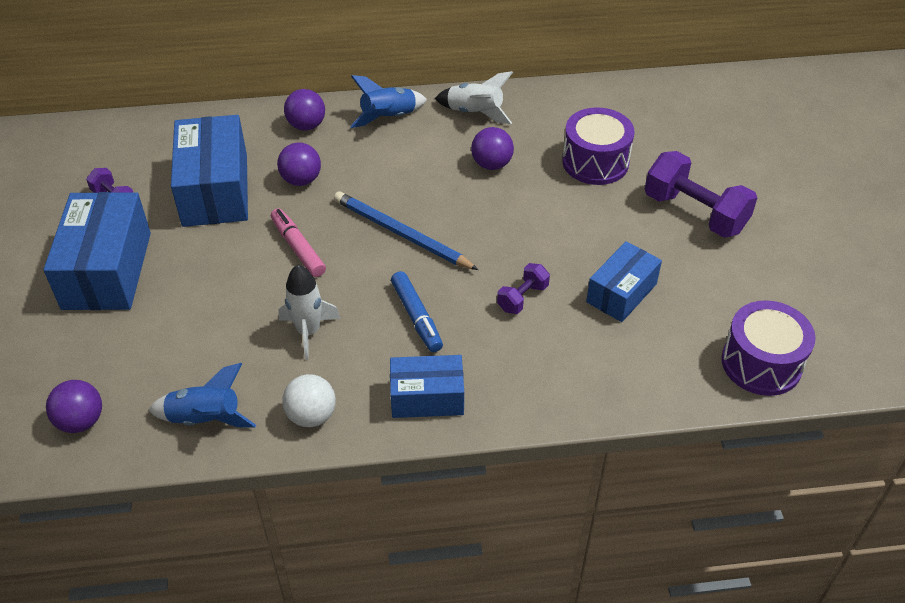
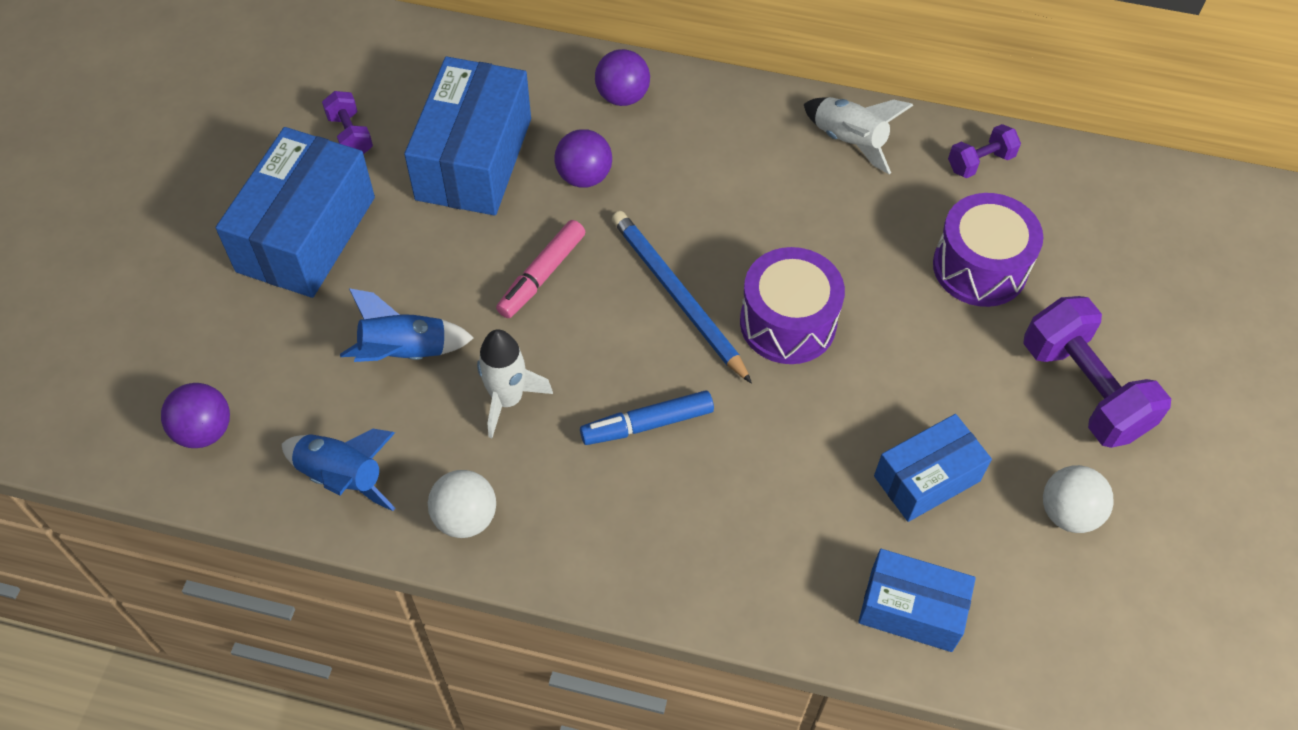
camera: 20 degrees right, 10 degrees up
pink marker [271,208,326,277] -> pink marker turned 135 degrees counterclockwise [496,220,585,318]
blue rocket [350,75,427,128] -> blue rocket moved to [340,288,474,362]
blue box [390,355,464,418] -> blue box moved to [858,549,976,652]
blue marker [391,271,443,352] -> blue marker turned 75 degrees clockwise [580,390,714,445]
purple ball [471,127,514,170] -> none
purple dumbbell [497,263,550,314] -> purple dumbbell moved to [948,124,1021,178]
purple drum [722,300,816,396] -> purple drum moved to [740,247,845,364]
none -> white ball [1043,465,1114,533]

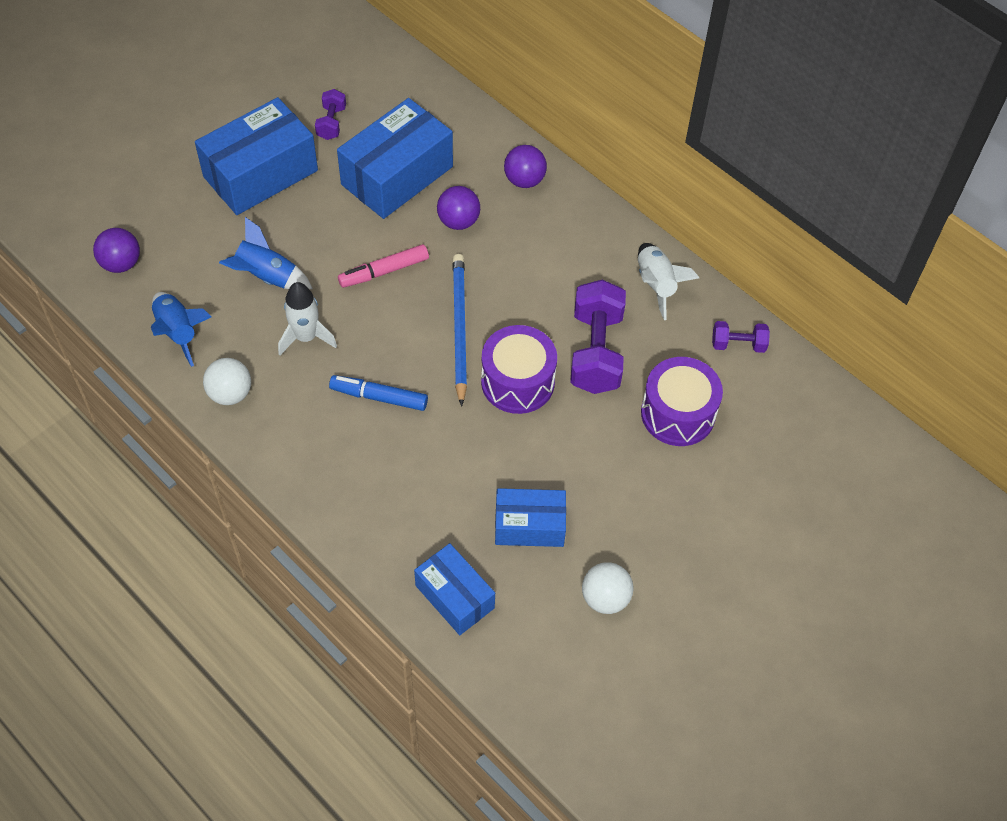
camera: 30 degrees right, 0 degrees up
purple dumbbell [1023,296,1171,448] -> purple dumbbell moved to [570,279,626,394]

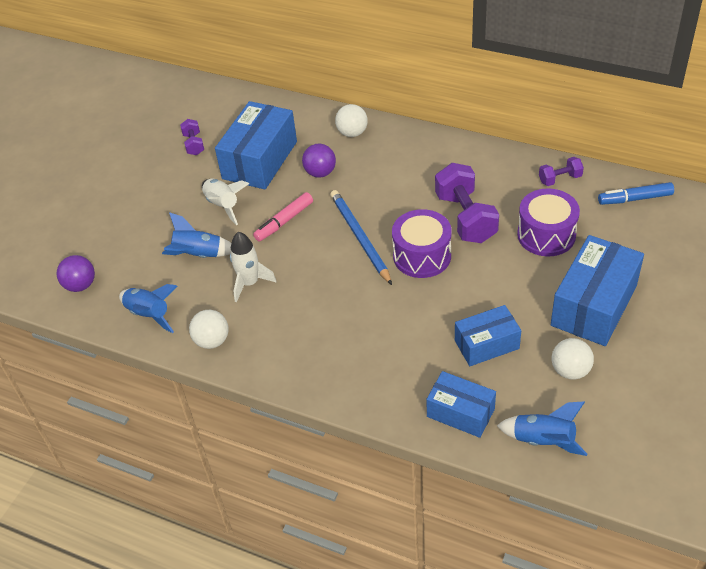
camera: 15 degrees left, 10 degrees down
blue box [195,97,318,215] -> blue box moved to [551,235,644,346]
blue marker [329,375,428,411] -> blue marker moved to [598,182,674,205]
purple ball [504,145,547,188] -> white ball [335,104,368,137]
white rocket [638,243,699,320] -> white rocket moved to [202,178,249,225]
none -> blue rocket [497,402,587,456]

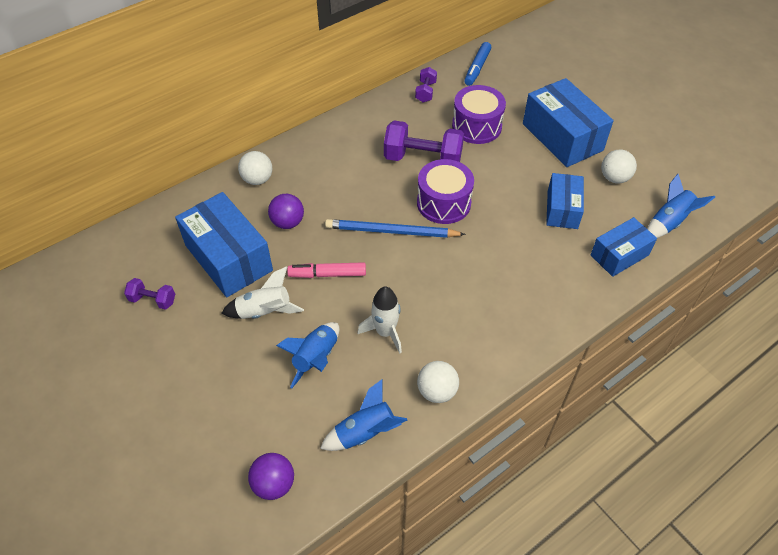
camera: 65 degrees left, 5 degrees up
pink marker [253,192,313,242] -> pink marker turned 105 degrees clockwise [287,262,366,278]

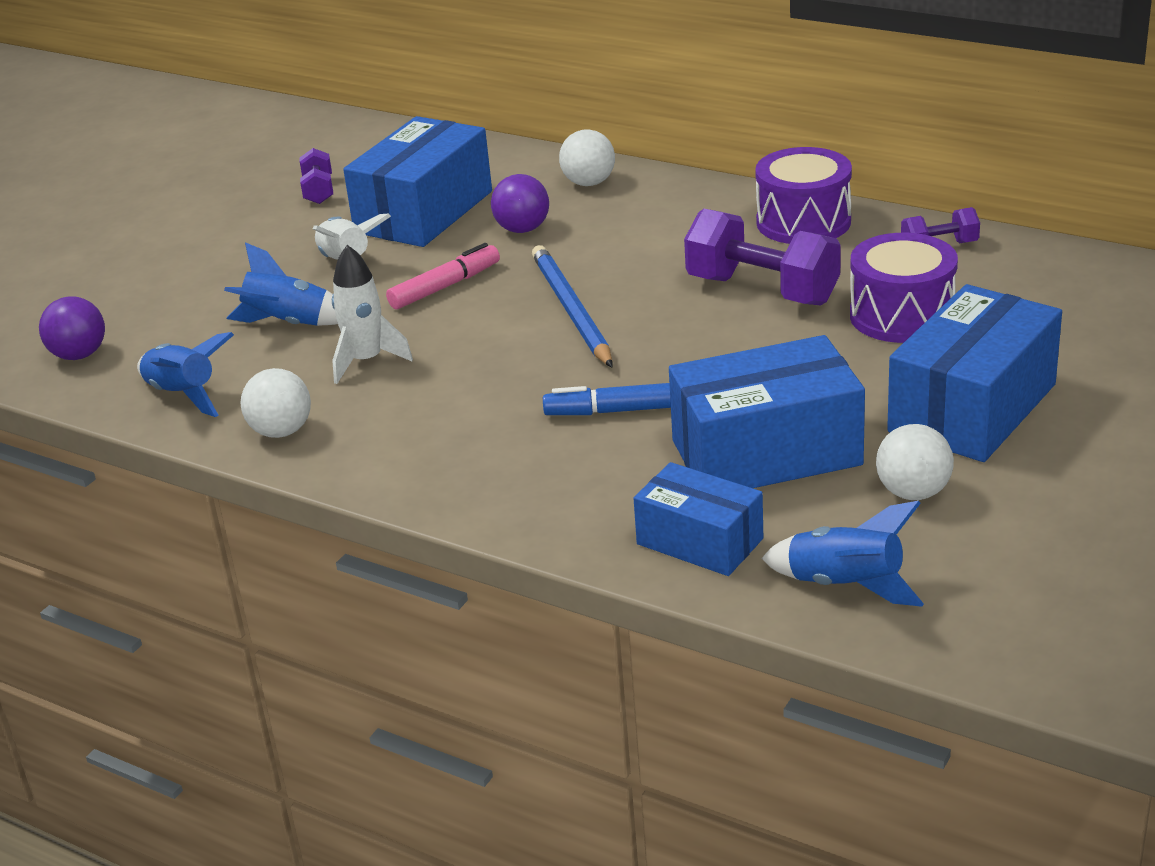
camera: 70 degrees right, 20 degrees down
pink marker [287,262,366,278] -> pink marker turned 75 degrees clockwise [386,243,500,309]
purple dumbbell [384,121,464,162] -> purple dumbbell turned 45 degrees counterclockwise [684,209,841,306]
purple drum [417,159,474,224] -> purple drum moved to [755,147,852,244]
blue marker [464,42,491,86] -> blue marker moved to [543,383,671,415]
blue box [546,173,584,229] -> blue box [669,335,865,488], size x1.65

